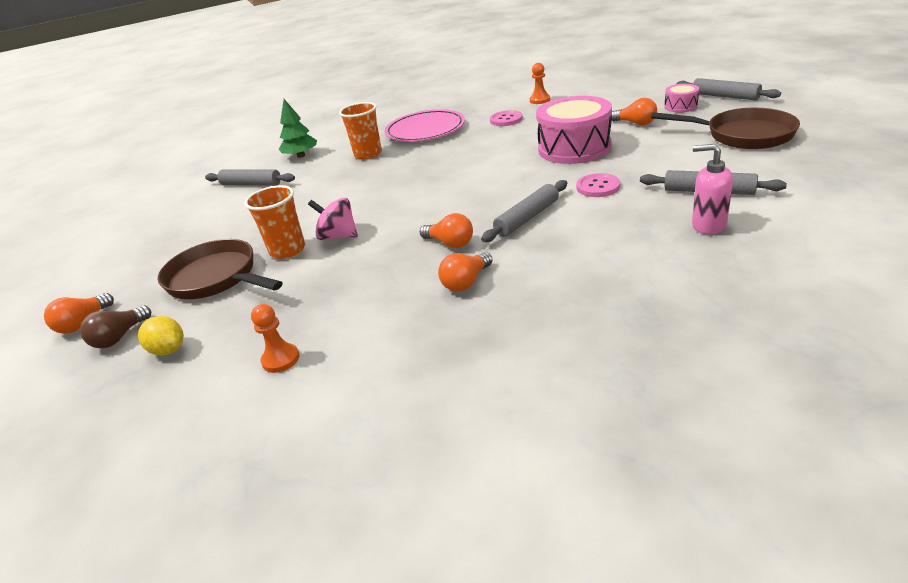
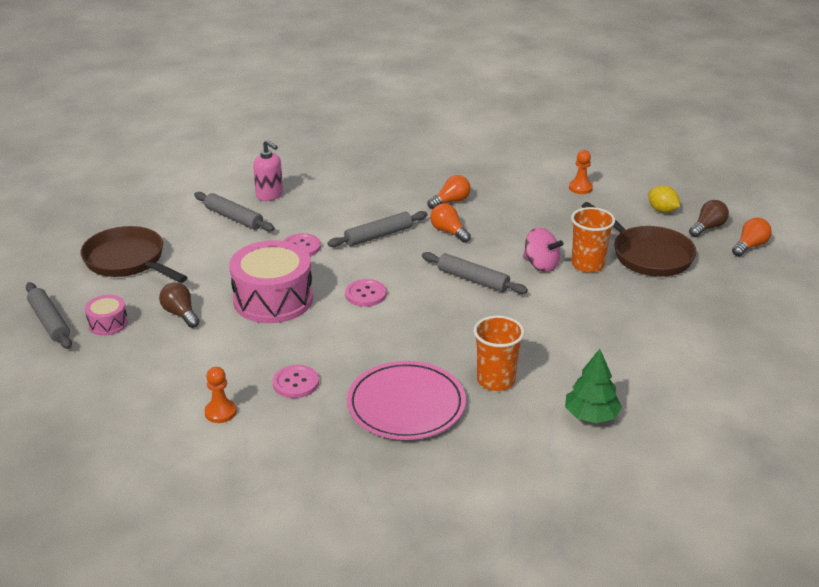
camera: 170 degrees left, 0 degrees up
grey rolling pin [205,169,295,186] -> grey rolling pin moved to [422,252,528,294]
orange light bulb [612,98,657,125] -> brown light bulb [159,282,200,328]
none -> pink button [345,279,386,307]

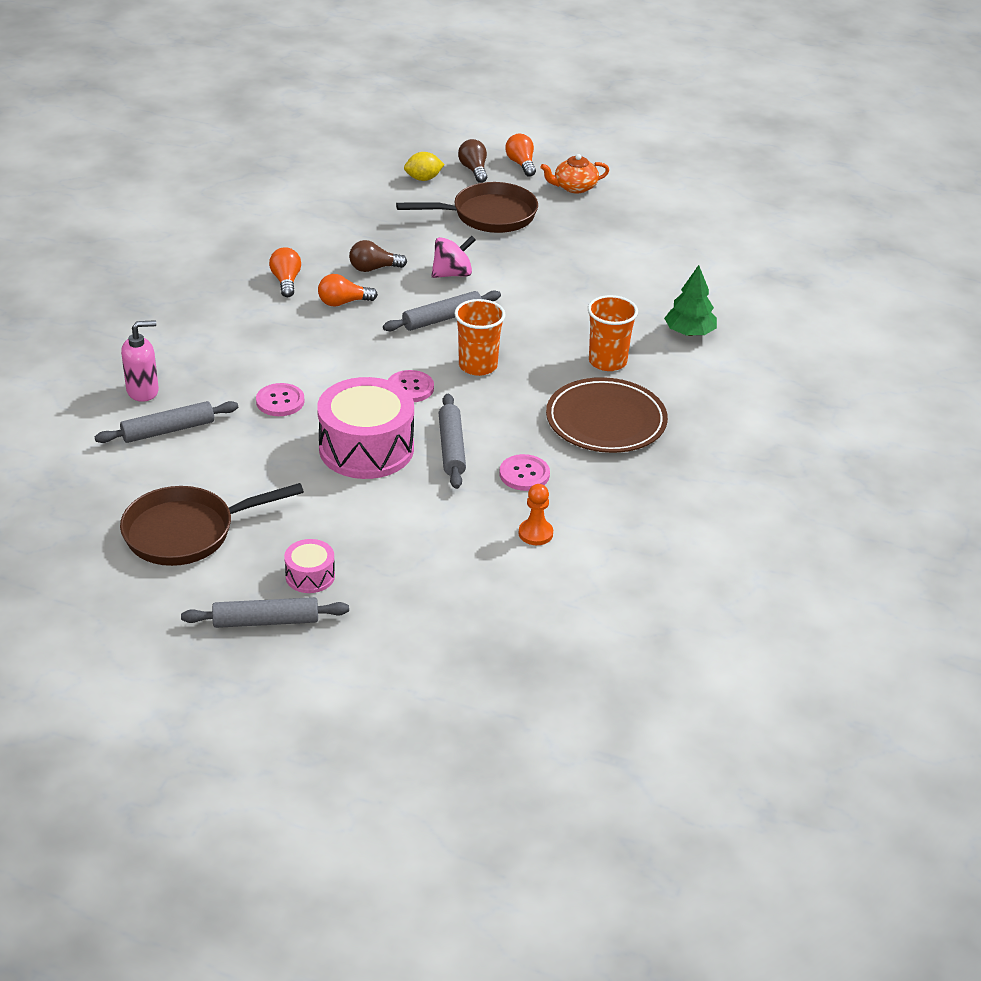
camera: 65 degrees left, 5 degrees up
brown light bulb [159,282,200,328] -> brown light bulb moved to [349,240,407,272]
grey rolling pin [328,211,428,247] -> grey rolling pin moved to [439,394,466,489]
pink plate [347,361,466,440] -> brown plate [546,377,668,453]
orange pawn [569,150,593,194] -> none
orange cup [571,207,615,273] -> orange cup moved to [455,299,506,376]
none -> orange teapot [540,154,609,193]

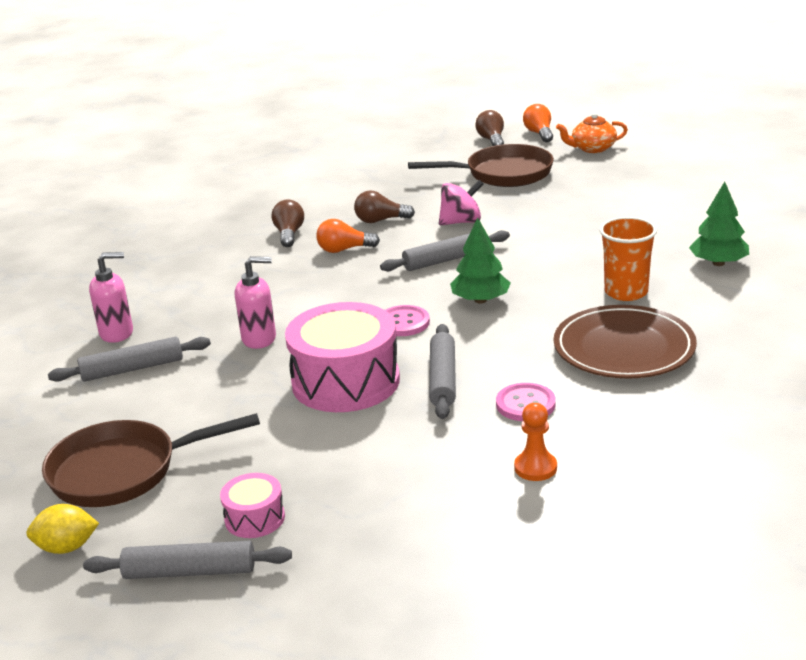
camera: 10 degrees right, 10 degrees down
pink button [256,383,305,416] -> pink soap dispenser [235,256,276,349]
orange light bulb [269,247,301,297] -> brown light bulb [272,200,304,247]
yellow lemon [404,152,445,181] -> yellow lemon moved to [26,504,99,554]
orange cup [455,299,506,376] -> green tree [450,217,511,304]

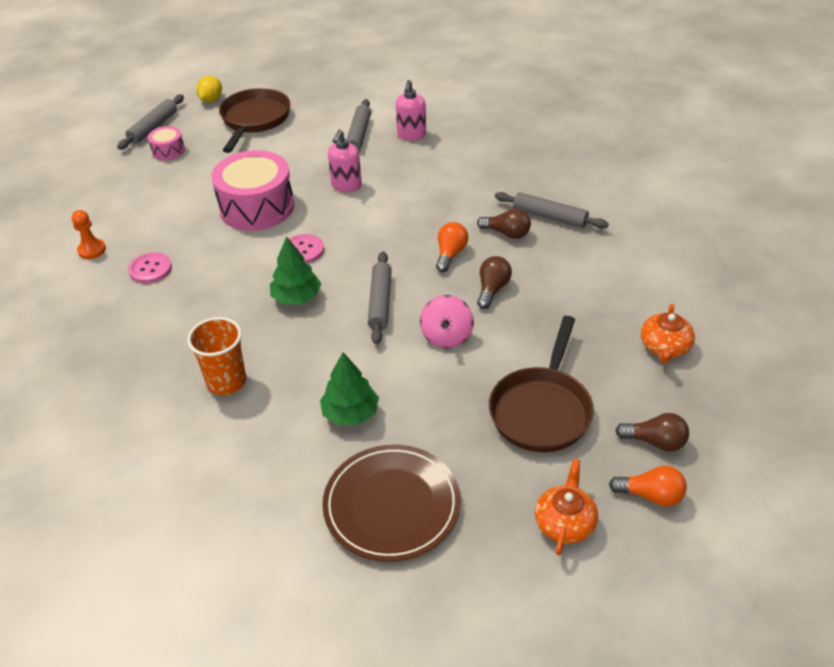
camera: 115 degrees right, 15 degrees up
grey rolling pin [429,324,456,419] -> grey rolling pin moved to [495,192,609,229]
brown plate [554,305,697,379] -> brown plate moved to [322,445,461,562]
green tree [689,182,749,266] -> green tree moved to [320,352,379,425]
none -> orange teapot [641,304,695,364]

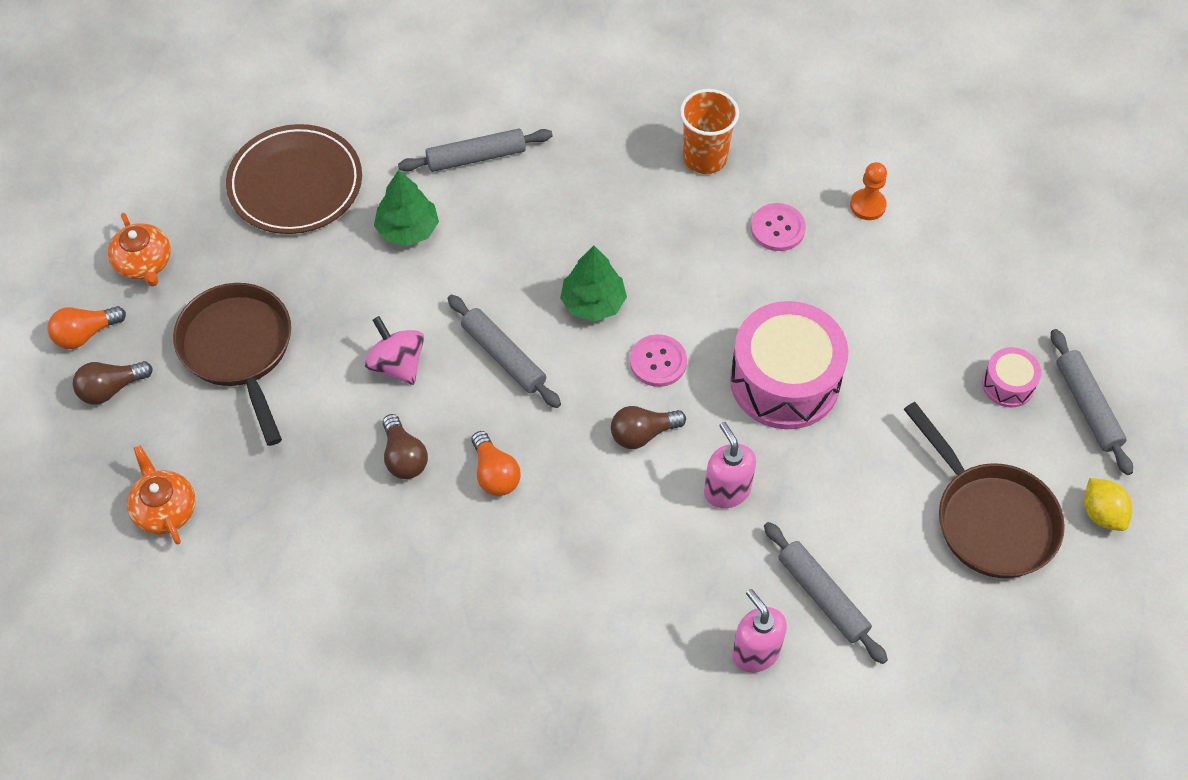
camera: 135 degrees right, 15 degrees up
orange cup [187,317,246,395] -> orange cup moved to [680,89,739,174]
brown light bulb [477,208,531,239] -> brown light bulb moved to [611,406,686,449]
grey rolling pin [495,192,609,229] -> grey rolling pin moved to [398,129,553,172]

